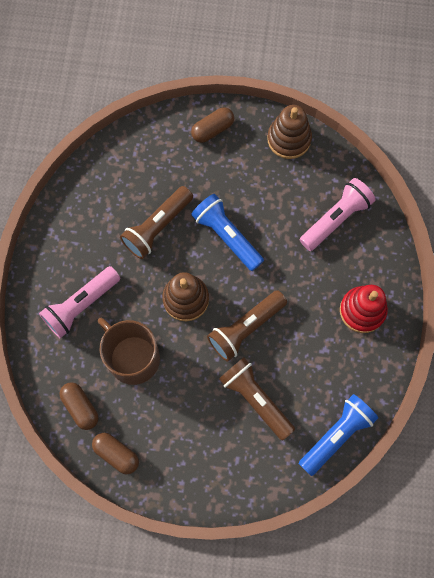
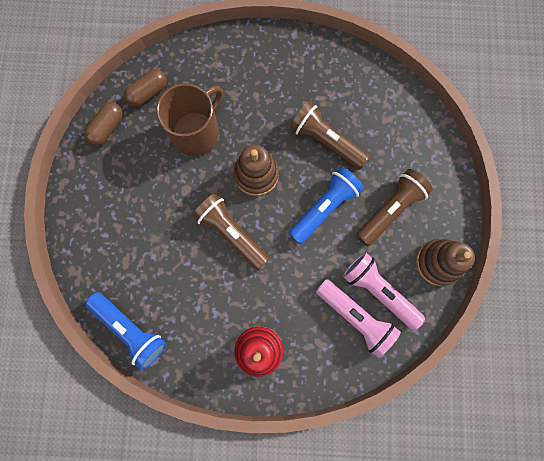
camera: 85 degrees right, 5 degrees up
pink flashlight [39,266,121,338] -> pink flashlight moved to [343,252,425,330]
brown capsule [191,107,234,143] -> none
brown flashlight [219,357,295,441] -> brown flashlight moved to [356,169,433,246]

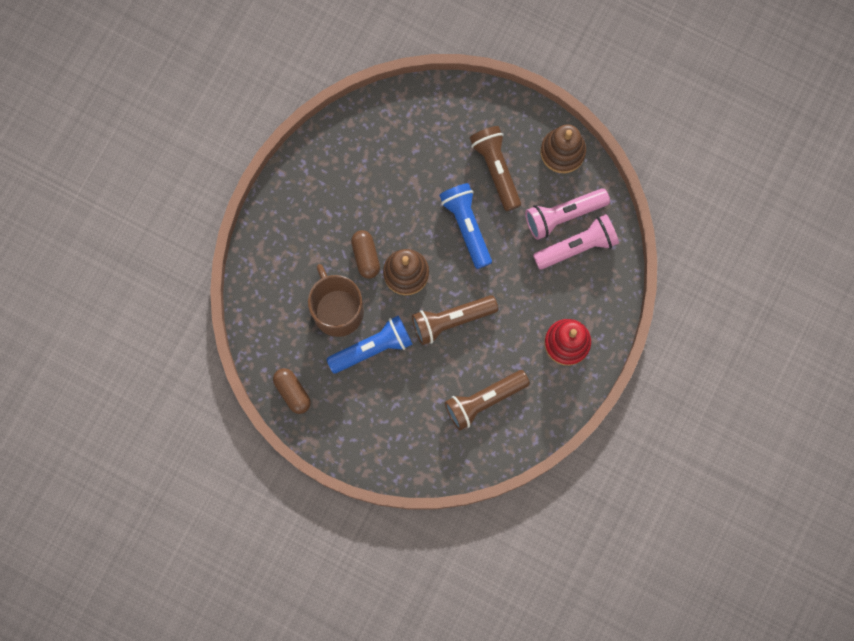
camera: 65 degrees left, 0 degrees up
blue flashlight [85,292,166,370] -> blue flashlight moved to [326,315,413,374]
brown capsule [124,69,167,107] -> brown capsule moved to [351,230,380,279]
brown flashlight [290,101,370,170] -> brown flashlight moved to [445,370,530,431]

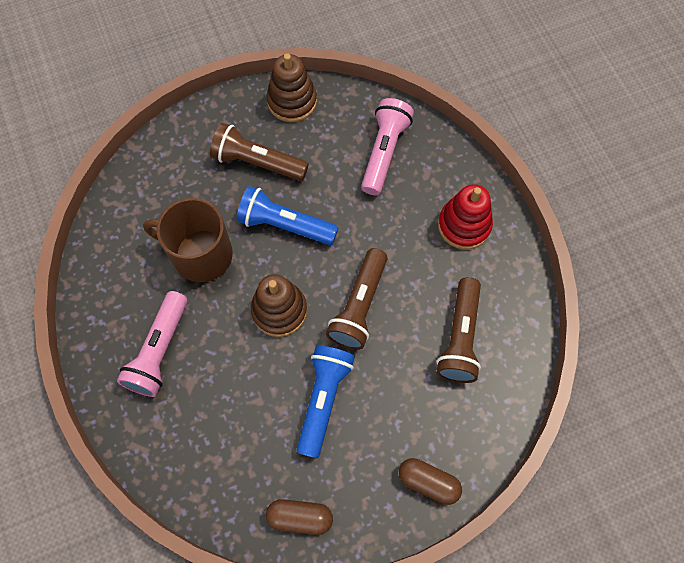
camera: 50 degrees left, 10 degrees down
brown mug [308,264,364,337] -> brown mug moved to [143,198,233,282]
brown capsule [351,230,380,279] -> brown capsule moved to [399,458,462,505]
pink flashlight [525,188,610,240] -> pink flashlight moved to [117,291,188,397]

